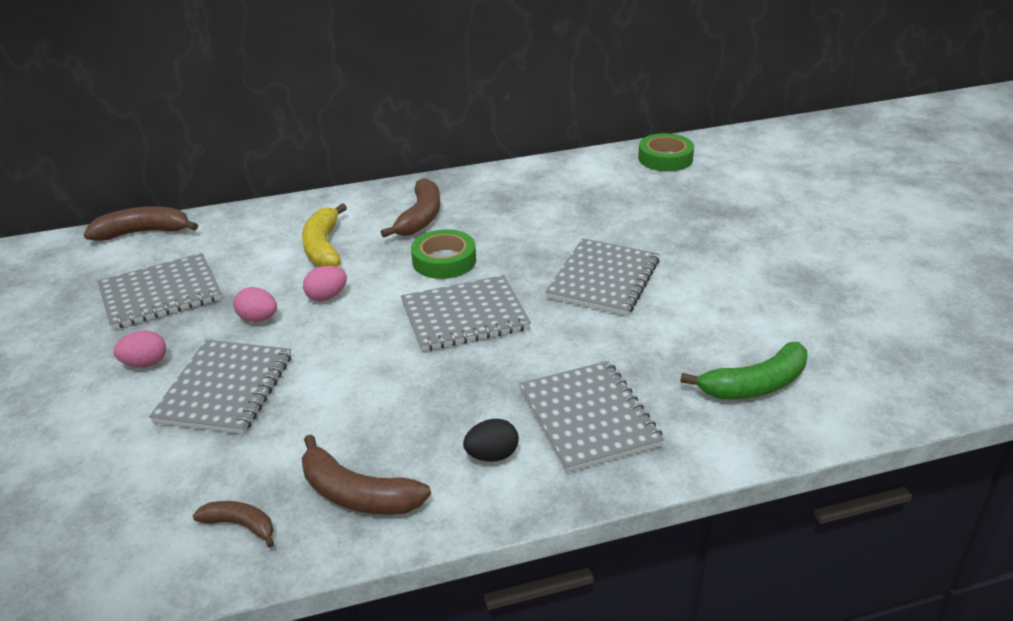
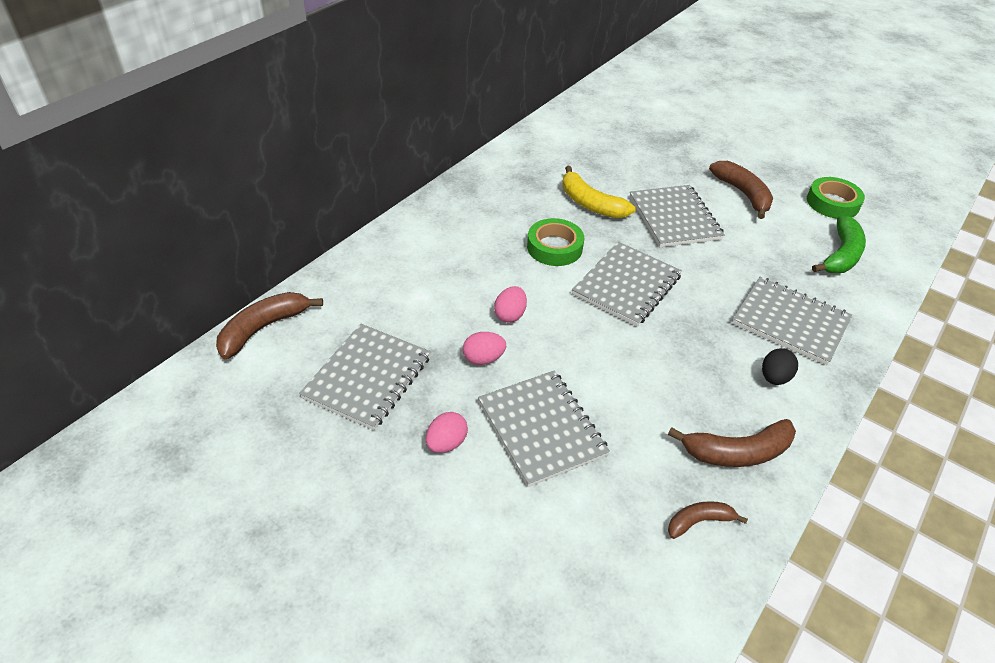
camera: 40 degrees left, 10 degrees up
yellow banana [302,203,347,267] -> yellow banana moved to [563,166,636,218]
brown banana [381,178,440,237] -> brown banana moved to [709,161,773,219]
green tape [638,133,694,172] -> green tape moved to [807,177,865,219]

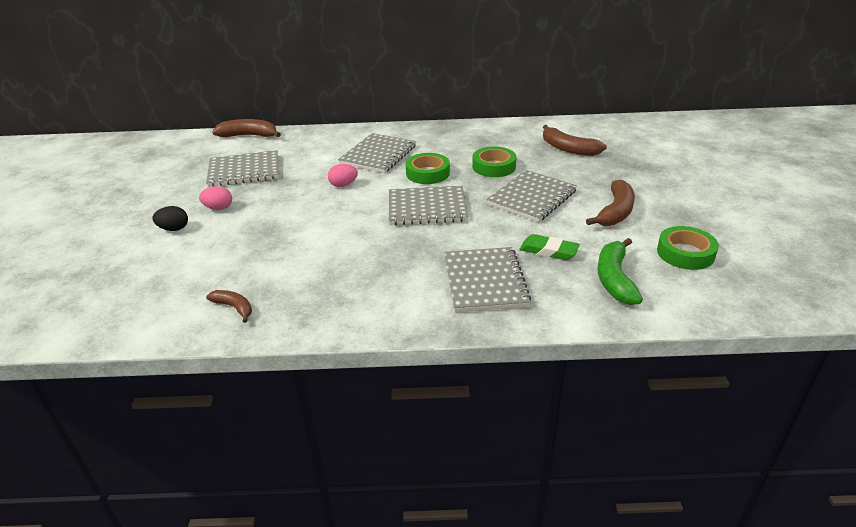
camera: 55 degrees right, 10 degrees down
pink egg [463,332,506,365] -> none
grey notebook [478,371,610,487] -> grey notebook moved to [338,133,416,173]
yellow banana [563,166,636,218] -> green tape [472,146,517,177]
brown banana [668,419,796,467] -> brown banana moved to [543,125,607,156]
black egg [762,348,798,385] -> black egg moved to [152,206,188,231]
green banana [812,216,866,273] -> green banana turned 105 degrees clockwise [597,238,643,305]
none -> green eraser [520,234,580,260]

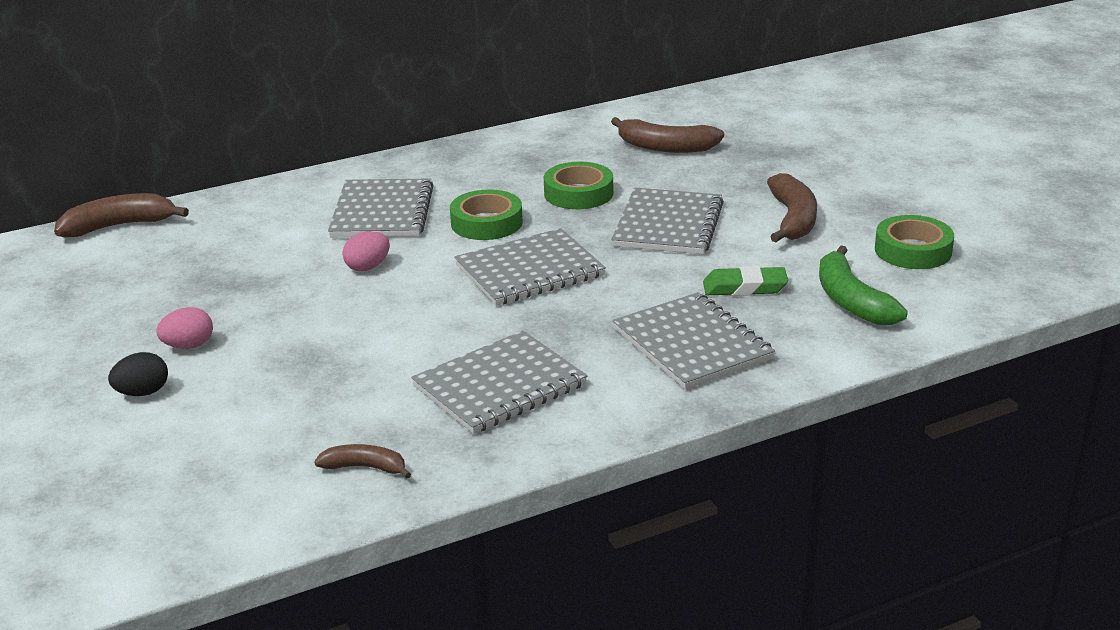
camera: 25 degrees left, 5 degrees down
grey notebook [206,150,279,187] -> grey notebook moved to [411,331,587,434]

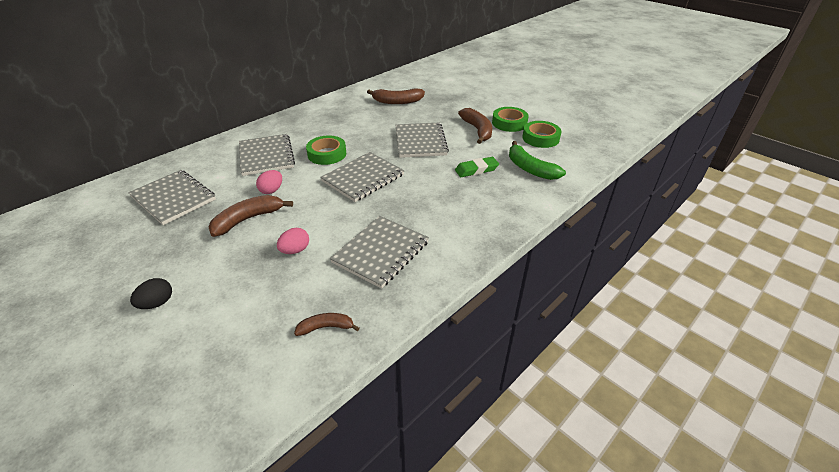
camera: 20 degrees left, 10 degrees up
brown banana [54,193,189,237] -> brown banana moved to [209,195,293,237]
pink egg [156,307,213,349] -> pink egg moved to [277,228,309,254]
green tape [544,162,613,209] -> green tape moved to [492,107,529,132]
grey notebook [612,292,775,389] -> grey notebook moved to [128,170,216,225]

